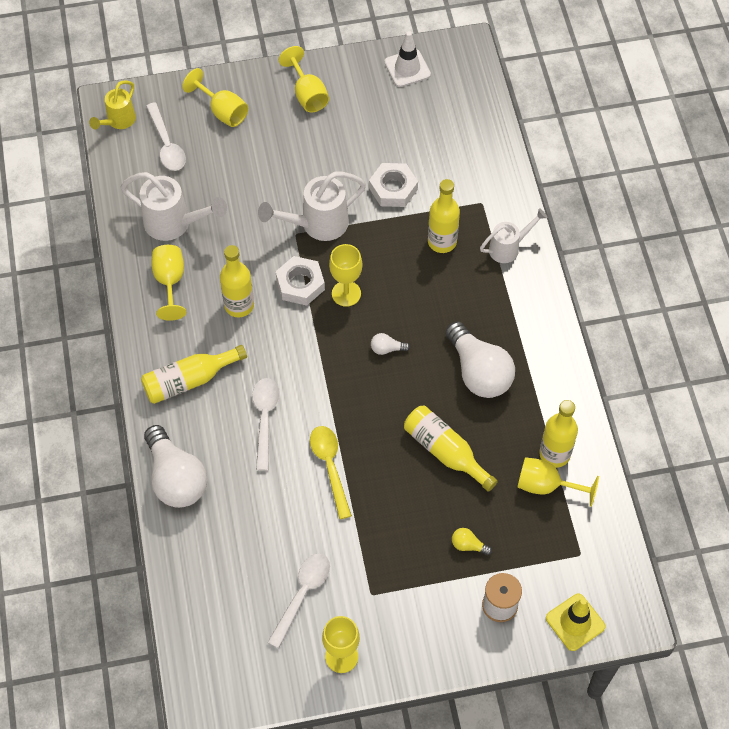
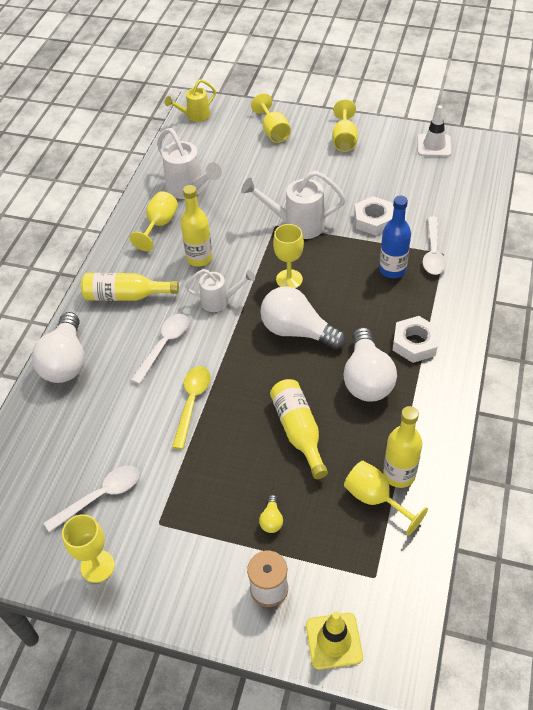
camera: 30 degrees right, 10 degrees down
white spoon [146,102,186,171] -> white spoon moved to [423,216,447,275]
white nut [276,256,325,306] -> white nut moved to [393,316,439,363]
white light bulb [371,333,410,355] -> white light bulb [260,286,346,350], size x2.43
yellow bottle [428,179,460,253] -> blue bottle [379,196,411,278]
yellow light bulb [452,528,492,555] -> yellow light bulb turned 135 degrees counterclockwise [259,495,283,533]
white watering can [480,208,548,263] -> white watering can moved to [185,269,255,312]

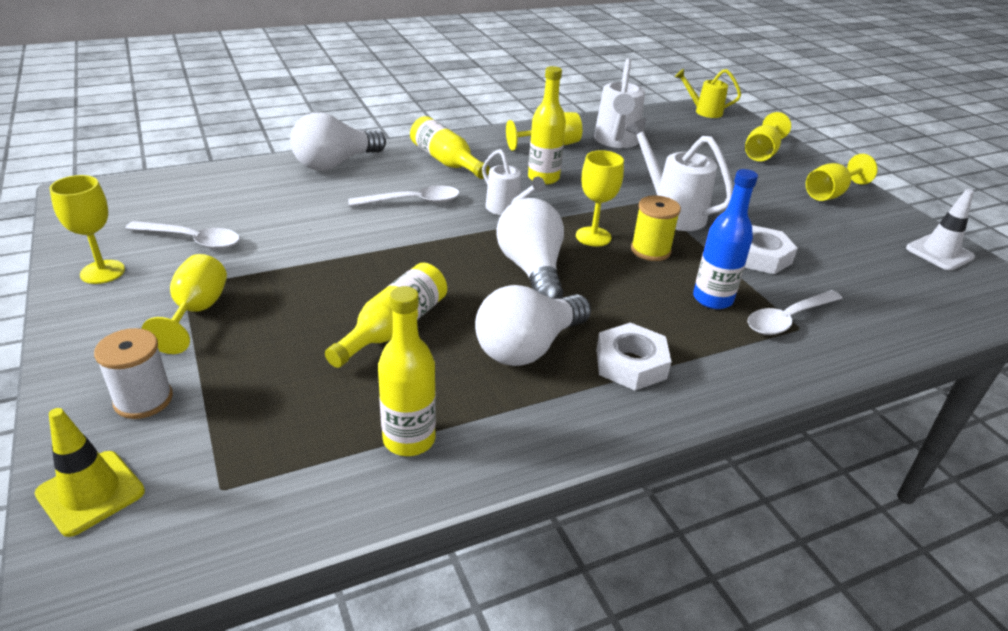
camera: 45 degrees right, 15 degrees down
yellow spoon [172,366,211,450] -> none
yellow light bulb [259,495,283,533] -> none
yellow goblet [344,461,428,536] -> yellow goblet moved to [141,254,227,354]
none -> yellow spool [631,195,681,261]

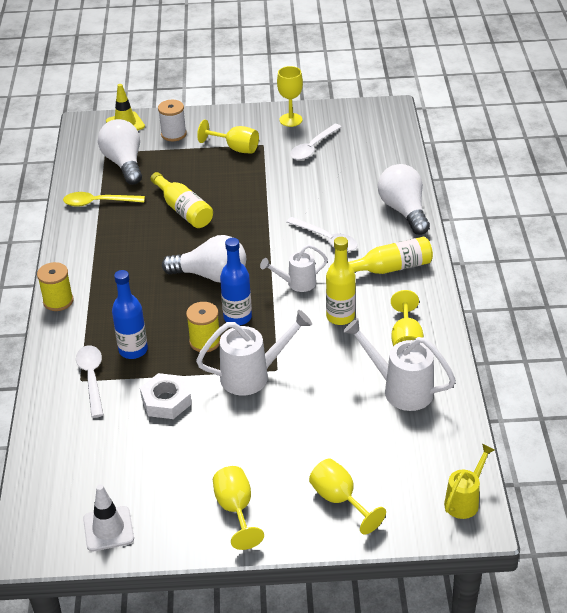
camera: 115 degrees right, 5 degrees up
white spoon [348,186,460,207] -> white spoon turned 60 degrees counterclockwise [286,217,358,252]
yellow bottle [378,286,436,456] -> yellow spoon [63,192,145,207]
white light bulb [475,285,591,366] -> white light bulb moved to [98,119,142,185]
yellow goblet [576,150,624,247] -> blue bottle [220,238,252,326]
white nut [596,322,672,391] -> none
none -> yellow spool [37,262,73,311]

